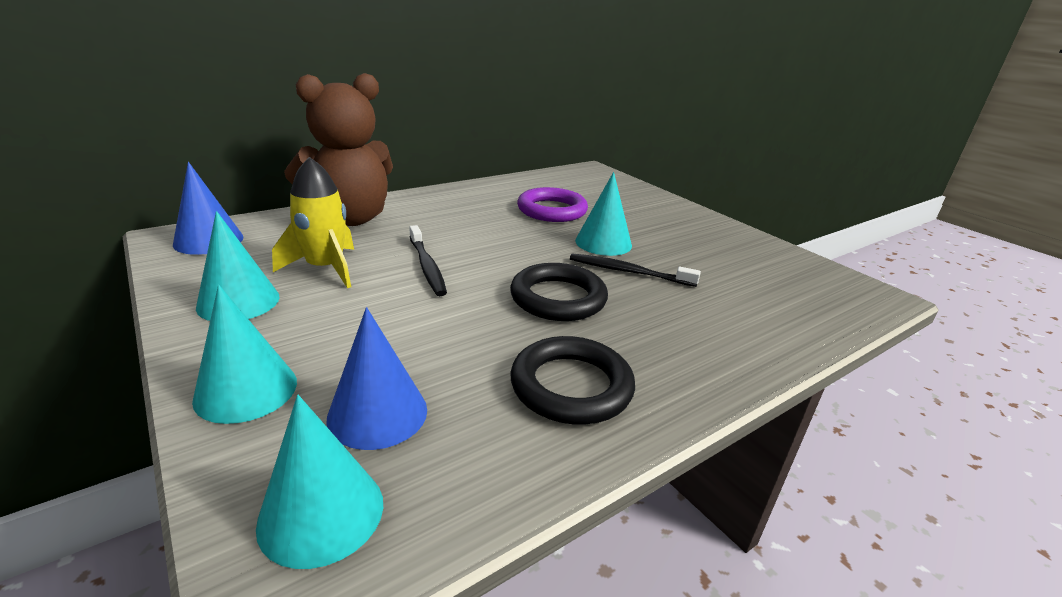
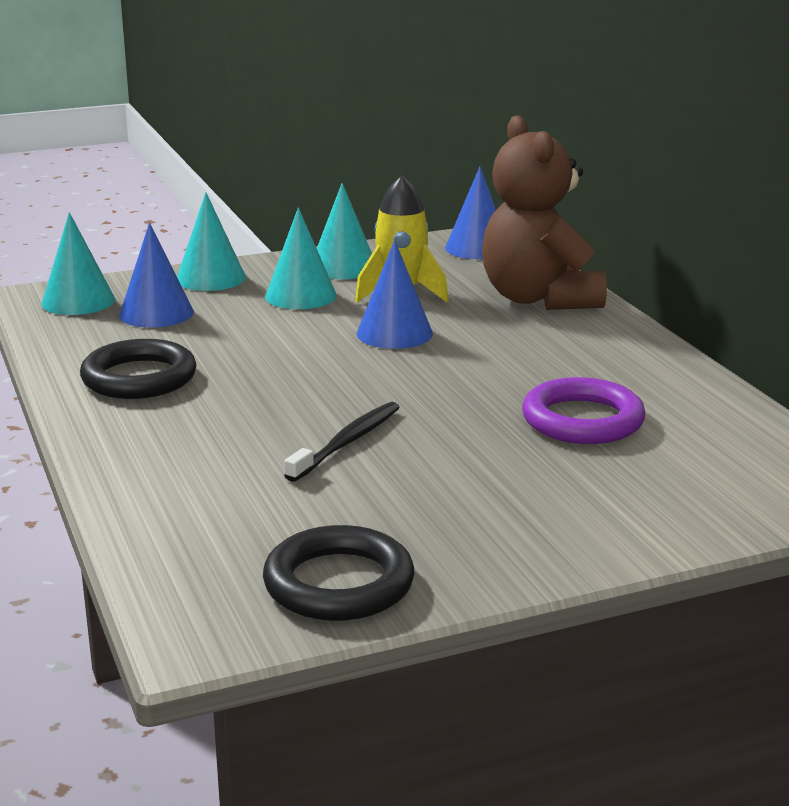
camera: 105 degrees right, 5 degrees down
black toothbrush [409,225,447,296] -> blue cone [357,240,433,349]
black ring [510,263,608,321] -> black ring moved to [263,525,414,621]
turquoise cone [575,172,632,256] -> turquoise cone moved to [265,207,337,309]

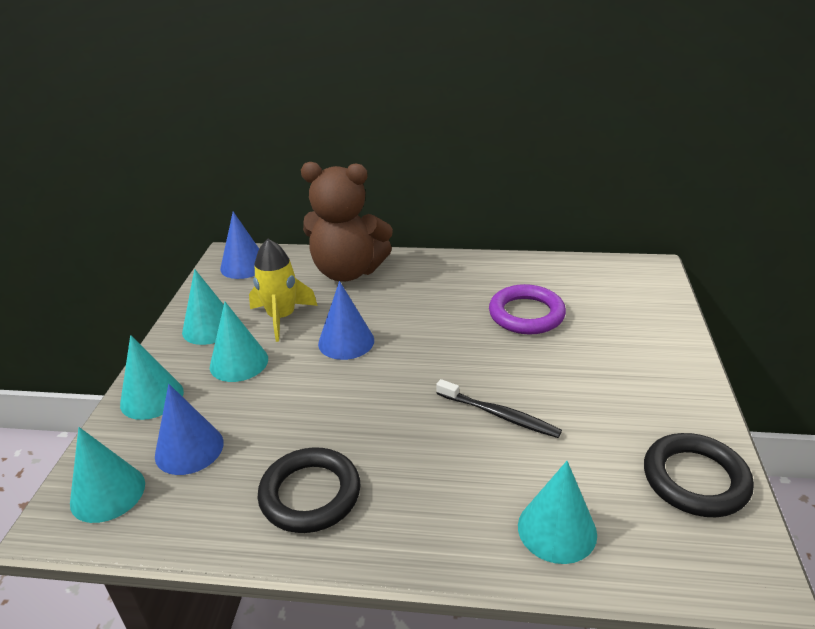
camera: 60 degrees left, 10 degrees up
black toothbrush [284,402,400,482] -> black toothbrush turned 150 degrees clockwise [436,379,562,438]
none -> turquoise cone [518,461,597,564]

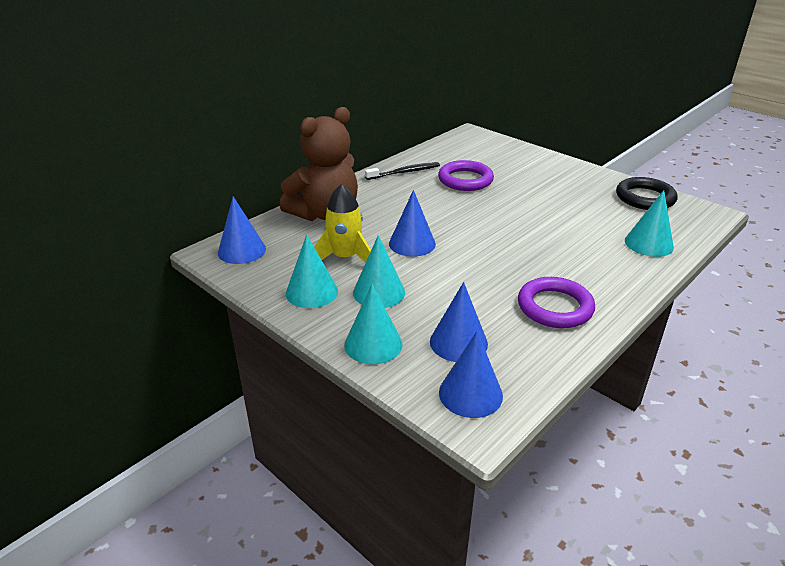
camera: 55 degrees left, 0 degrees up
turquoise cone [70,427,145,523] -> blue cone [439,331,503,418]
black ring [258,447,361,533] -> purple ring [518,277,595,328]
black toothbrush [436,379,562,438] -> black toothbrush moved to [365,162,440,180]

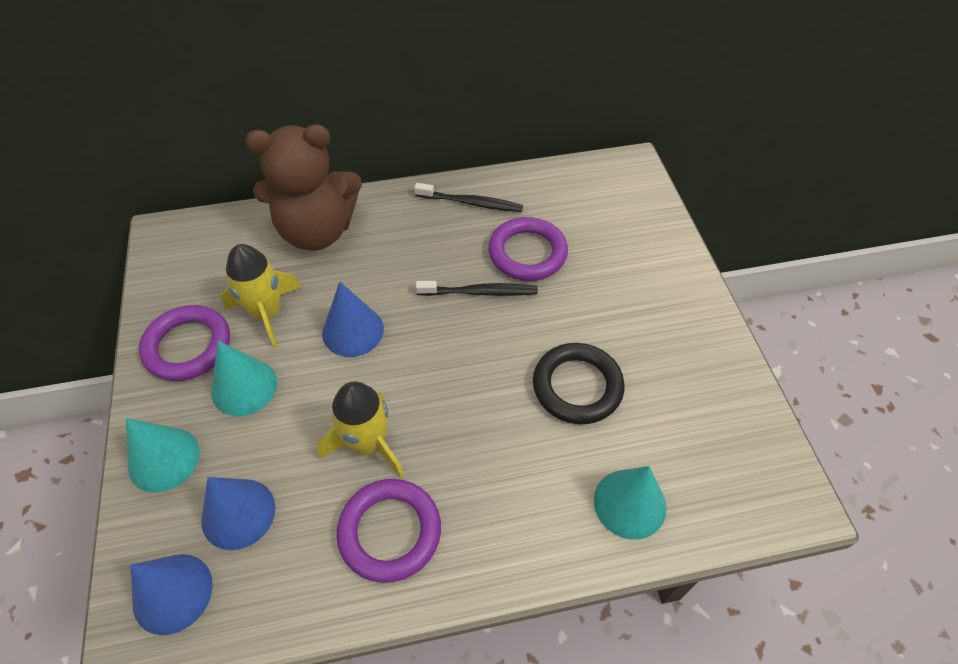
camera: 35 degrees right, 20 degrees up
blue cone [218,196,266,264] -> none
turquoise cone [286,235,338,308] -> purple ring [139,305,230,381]
black ring [616,177,678,210] -> black ring moved to [533,343,625,424]
none -> yellow rocket [317,382,404,478]
none -> black toothbrush [416,281,538,296]

